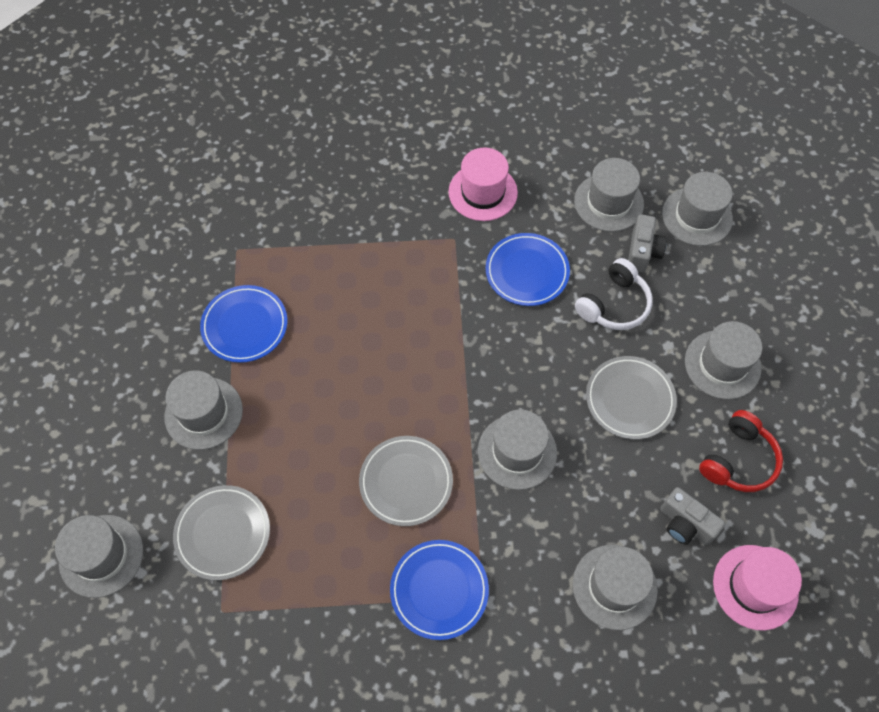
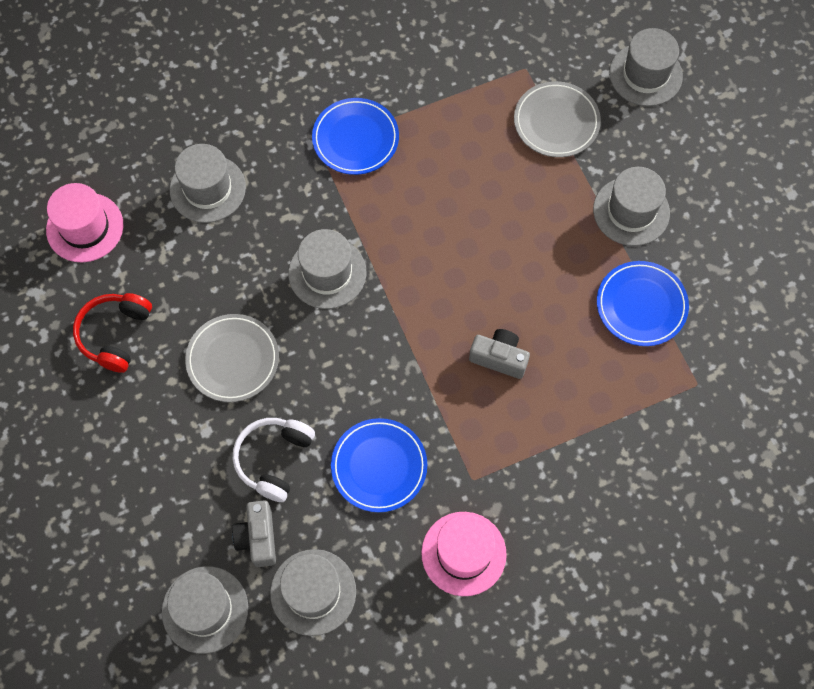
camera: 160 degrees right, 5 degrees up
grey plate [359,436,453,526] -> none
grey camera [660,487,725,545] -> grey camera moved to [469,329,530,379]
grey hat [685,321,762,399] -> none

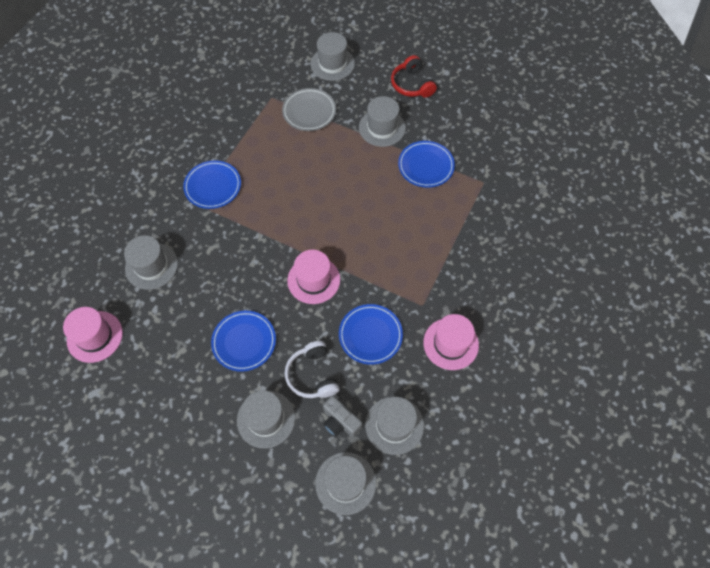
camera: 40 degrees left, 5 degrees down
red headphones [73,293,152,373] -> red headphones moved to [391,55,437,98]
grey plate [185,314,279,402] -> blue plate [211,311,276,372]
grey hat [288,229,366,309] -> grey hat moved to [237,390,295,449]
grey camera [469,329,530,379] -> none
none -> pink hat [287,250,340,304]

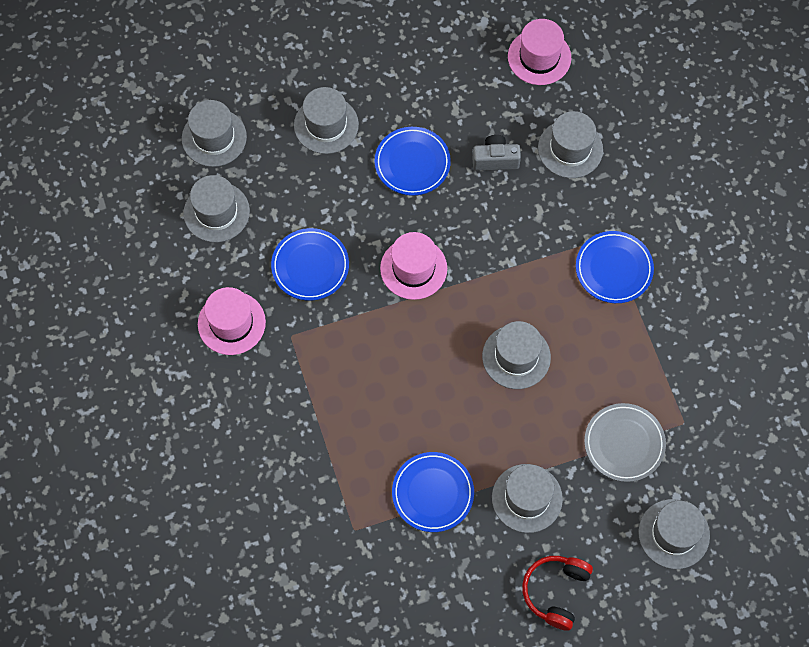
camera: 135 degrees right, 5 degrees up
white headphones [285,341,340,398] -> none
grey camera [323,396,362,437] -> grey camera moved to [473,135,521,171]
red headphones [391,55,437,98] -> red headphones turned 90 degrees counterclockwise [522,556,593,631]
none -> grey hat [482,321,551,389]

